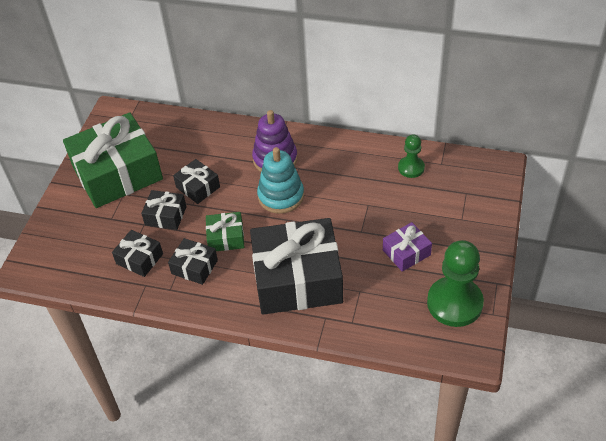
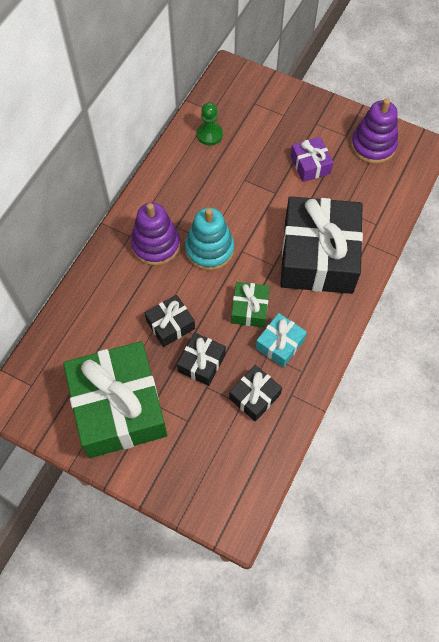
camera: 80 degrees left, 15 degrees up
black gift [168,238,218,285] -> turquoise gift [256,313,307,367]
green pawn [427,240,484,327] -> purple stacking toy [351,98,398,164]

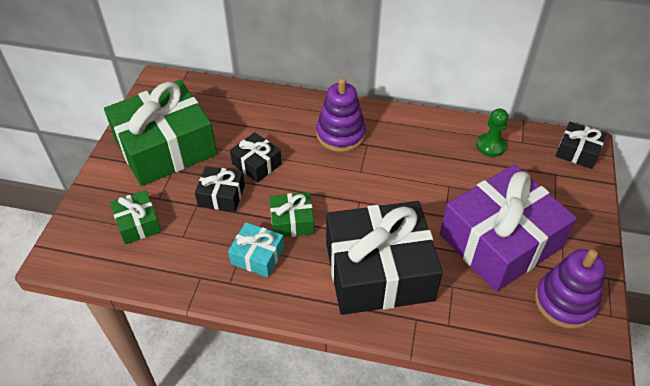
camera: 75 degrees right, 15 degrees down
turquoise stacking toy [185,207,234,271] -> none
black gift [229,365,282,422] -> black gift moved to [556,122,606,169]
purple gift [290,137,333,182] -> purple gift [440,165,577,292], size x2.20
none -> green gift [110,190,161,245]

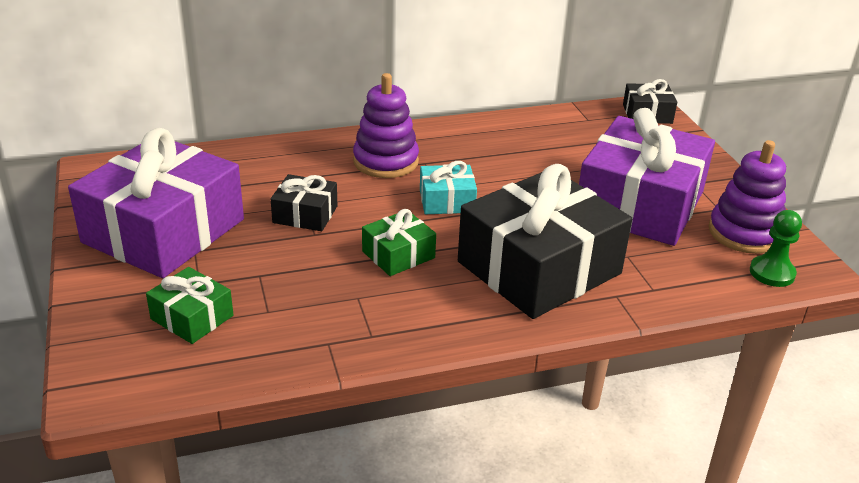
camera: 30 degrees left, 15 degrees down
green gift [104,80,217,186] -> purple gift [68,128,244,278]
black gift [195,166,245,212] -> none
turquoise gift [228,222,284,277] -> turquoise gift moved to [420,161,477,214]
green pawn [476,108,508,157] -> green pawn moved to [750,210,802,287]

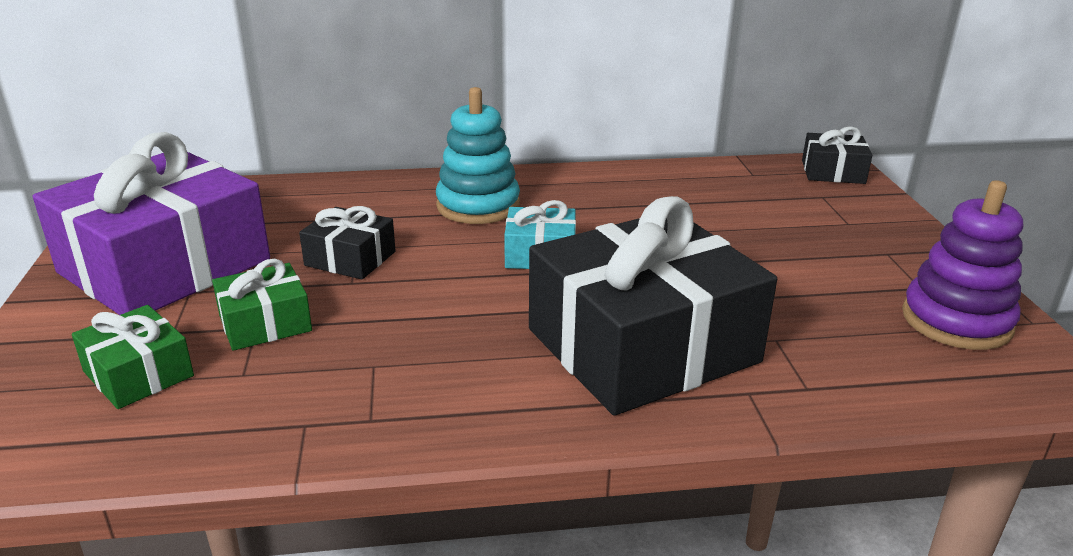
camera: 10 degrees right, 5 degrees down
purple stacking toy [353,73,419,178] -> turquoise stacking toy [436,87,520,224]
green gift [362,209,436,276] -> green gift moved to [212,259,312,351]
purple gift [579,108,715,246] -> none
green pawn [750,210,802,287] -> none

